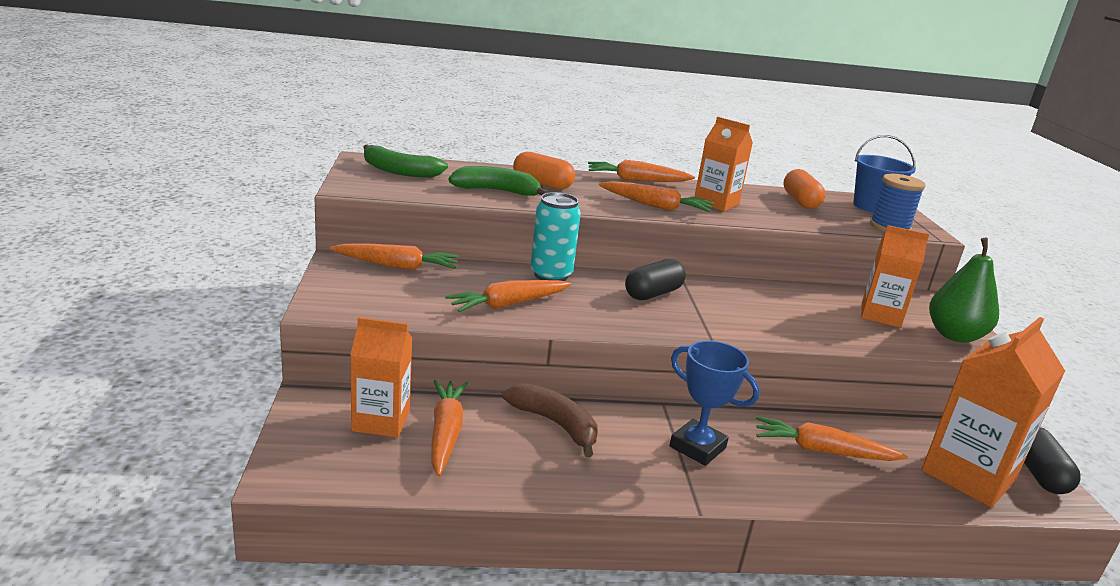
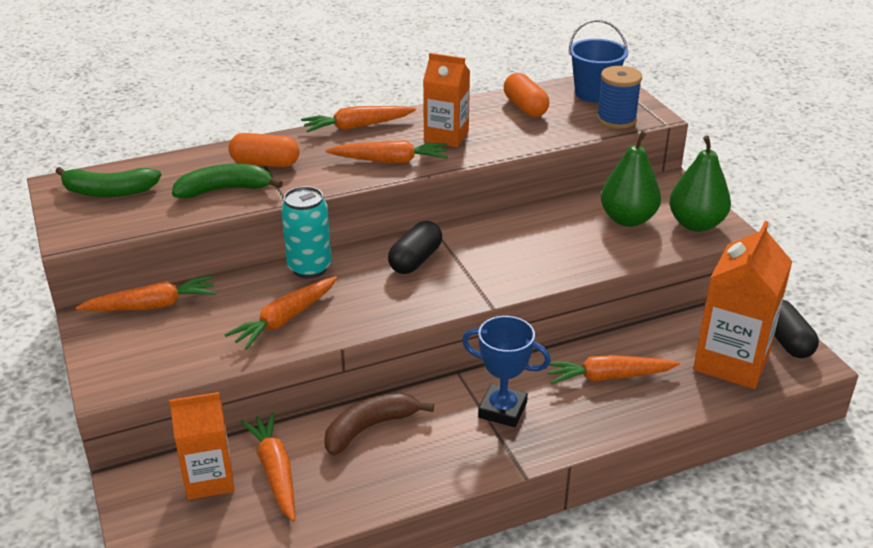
camera: 15 degrees left, 10 degrees up
brown banana [502,383,598,457] -> brown banana turned 60 degrees counterclockwise [324,392,434,456]
orange carton [861,225,929,328] -> green pear [600,131,661,227]

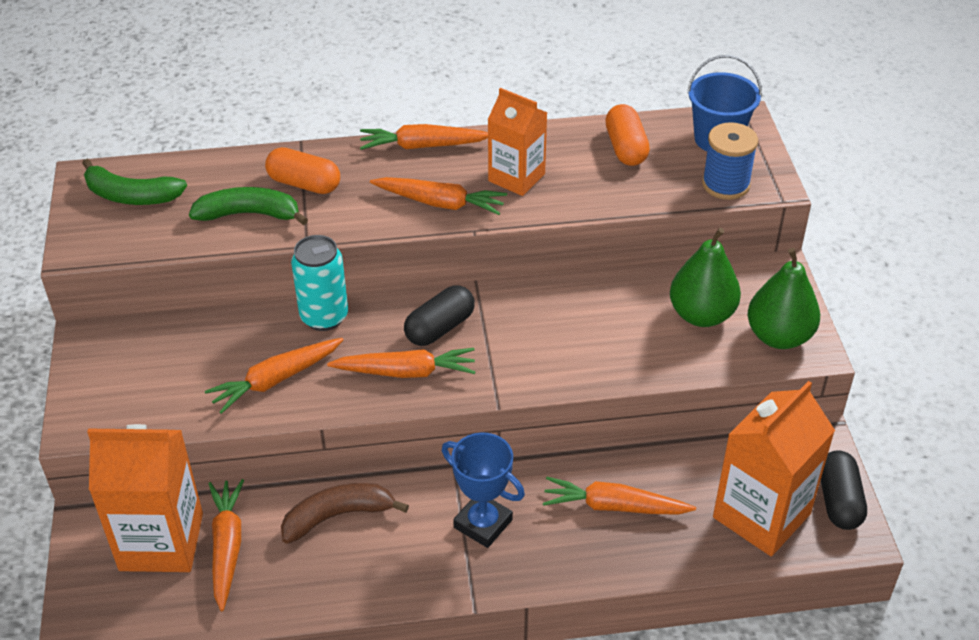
camera: 15 degrees right, 10 degrees up
orange carrot [76,276,216,311] -> orange carrot moved to [327,348,475,378]
orange carton [169,392,234,500] -> orange carton [87,424,203,572], size x1.53

